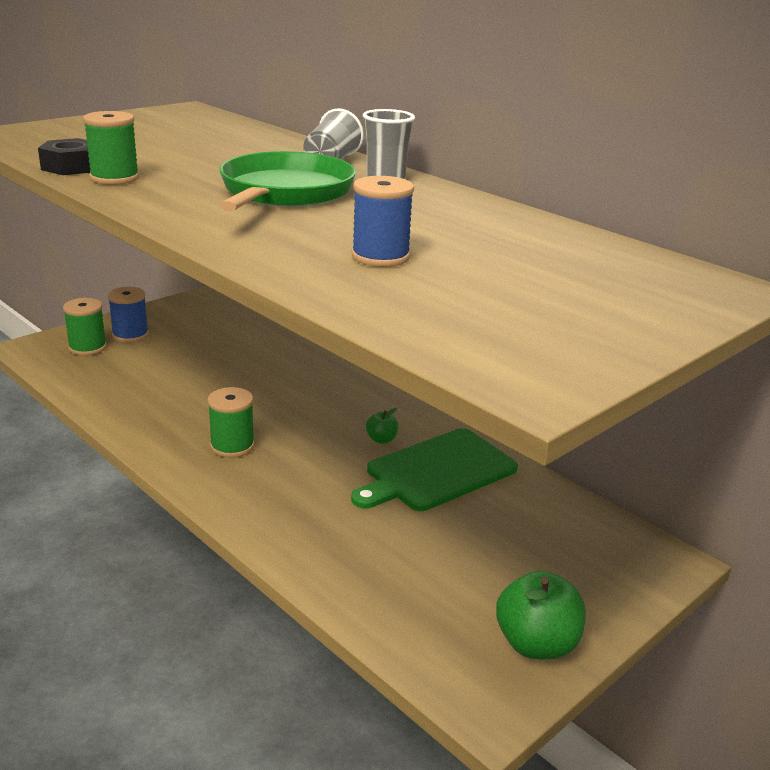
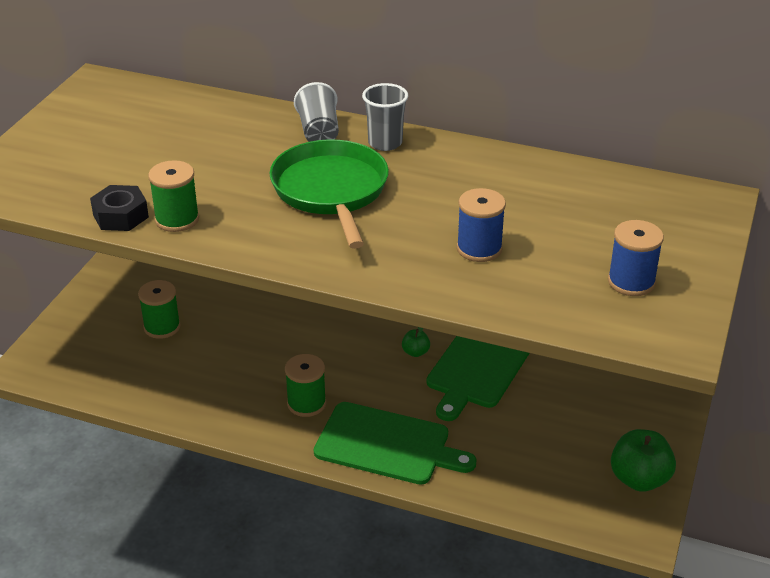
camera: 25 degrees left, 10 degrees up
green spool [63,298,107,356] -> green spool moved to [138,280,181,339]
blue spool [108,287,149,343] -> blue spool moved to [608,220,664,296]
none -> green cutting board [314,402,477,485]

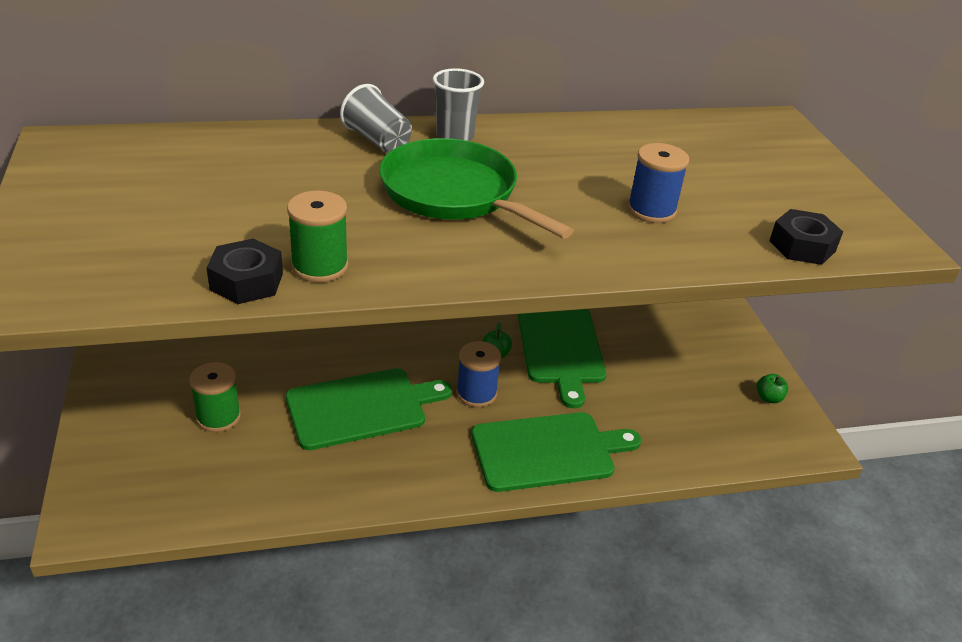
camera: 35 degrees left, 0 degrees up
green spool [285,354,326,417] -> none
blue spool [608,220,664,296] -> blue spool moved to [456,341,501,407]
green apple [611,429,676,492] -> green apple [757,374,788,403], size x0.51
none -> green cutting board [286,368,452,450]
none -> black nut [769,209,843,265]

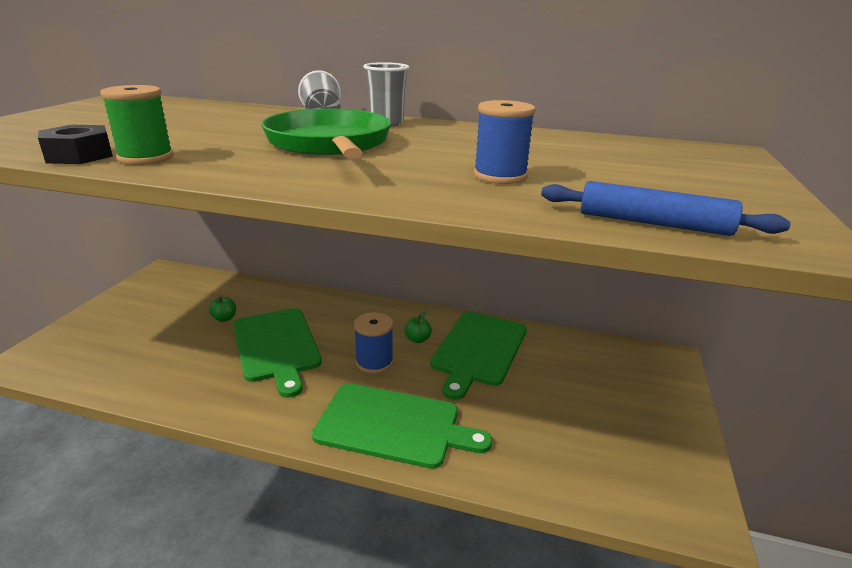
camera: 30 degrees right, 10 degrees down
green spool [189,362,241,432] -> none
green cutting board [286,368,452,450] -> green cutting board turned 60 degrees clockwise [233,308,322,398]
green apple [757,374,788,403] -> green apple moved to [209,297,236,322]
black nut [769,209,843,265] -> blue rolling pin [541,181,791,236]

